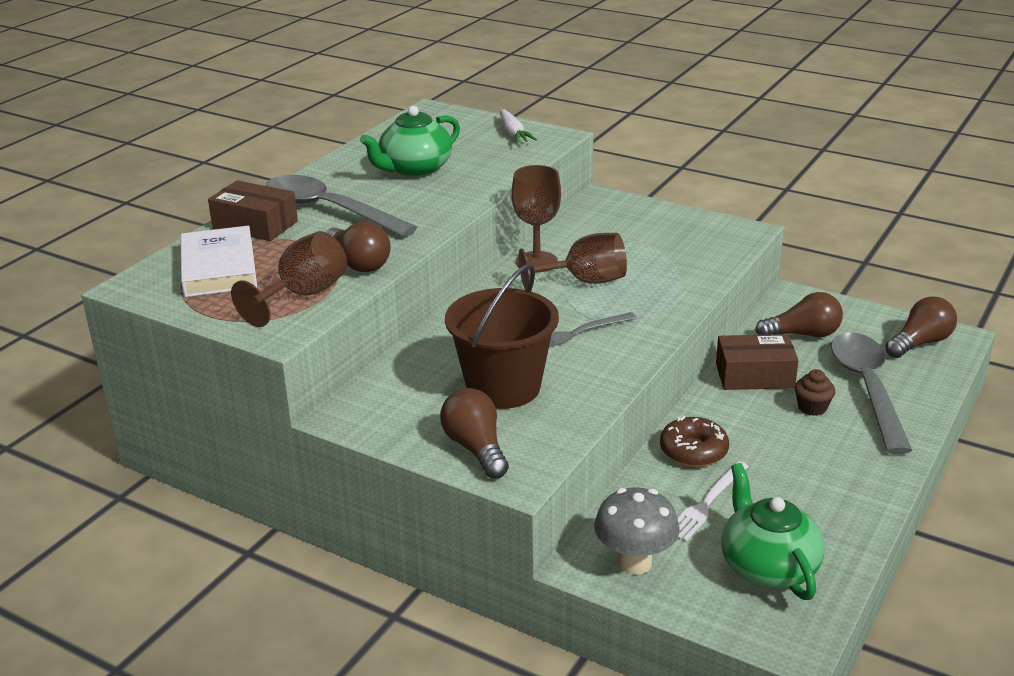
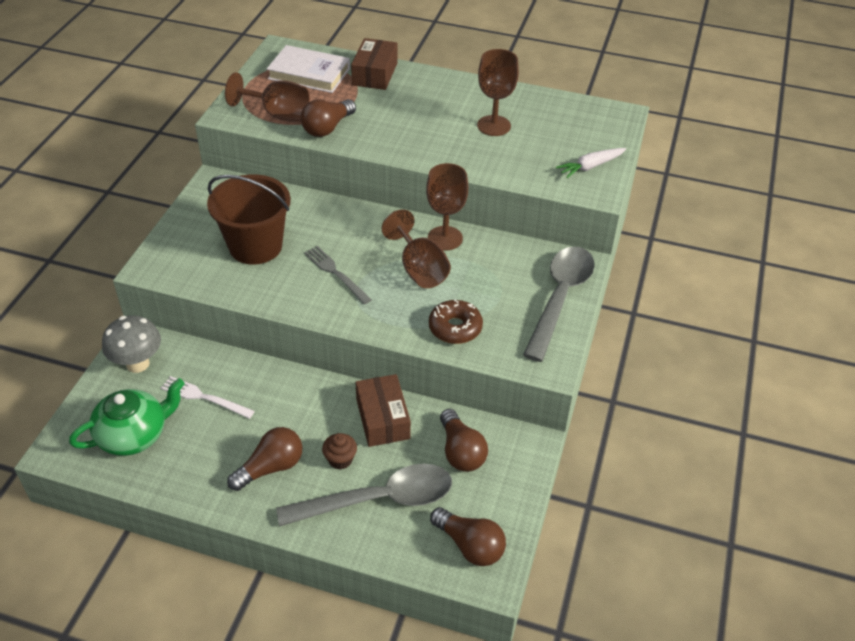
camera: 75 degrees right, 15 degrees up
white book [180,226,257,297] -> white book turned 45 degrees clockwise [267,45,350,93]
grey spoon [266,175,417,237] -> grey spoon moved to [523,246,595,362]
green teapot [360,106,460,177] -> brown goblet [477,49,519,136]
brown light bulb [440,388,509,479] -> brown light bulb moved to [227,427,302,491]
brown donut [660,416,729,467] -> brown donut moved to [429,300,483,344]

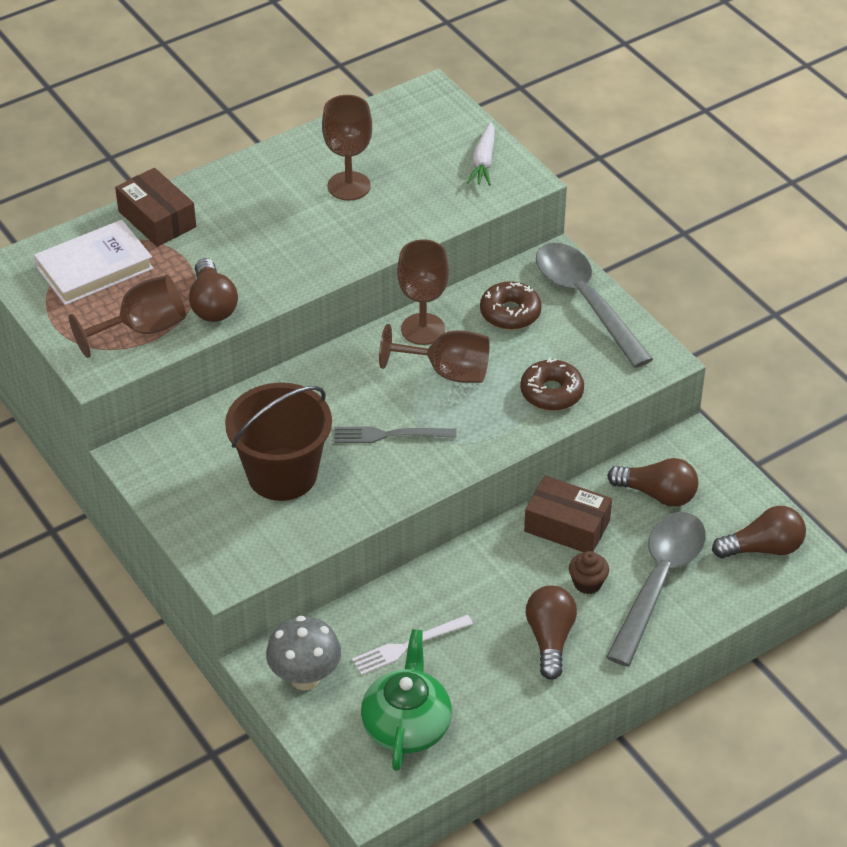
camera: 50 degrees left, 0 degrees up
none -> brown donut [480,281,542,330]

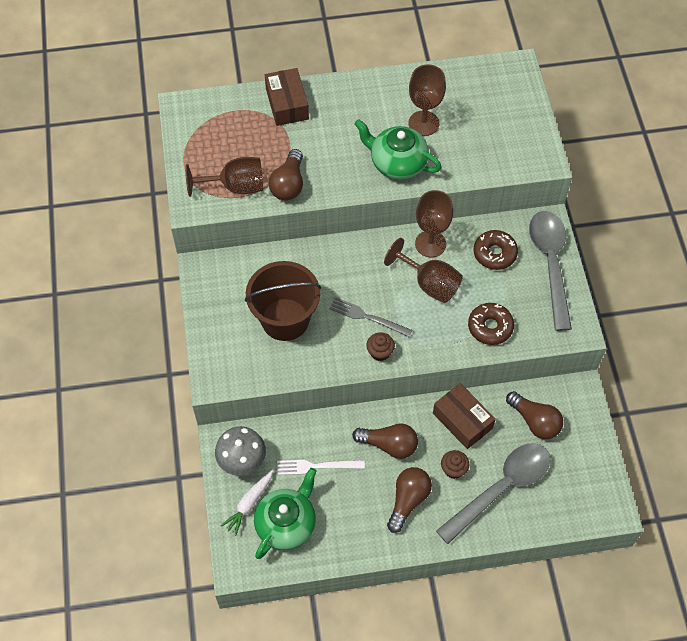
camera: 25 degrees right, 15 degrees up
white book [34,220,154,305] -> none
white carrot [467,122,495,186] -> white carrot moved to [221,470,273,536]
brown light bulb [712,506,806,559] -> brown light bulb moved to [352,423,418,459]
none -> green teapot [354,119,442,180]
none -> brown cupcake [366,332,395,361]

